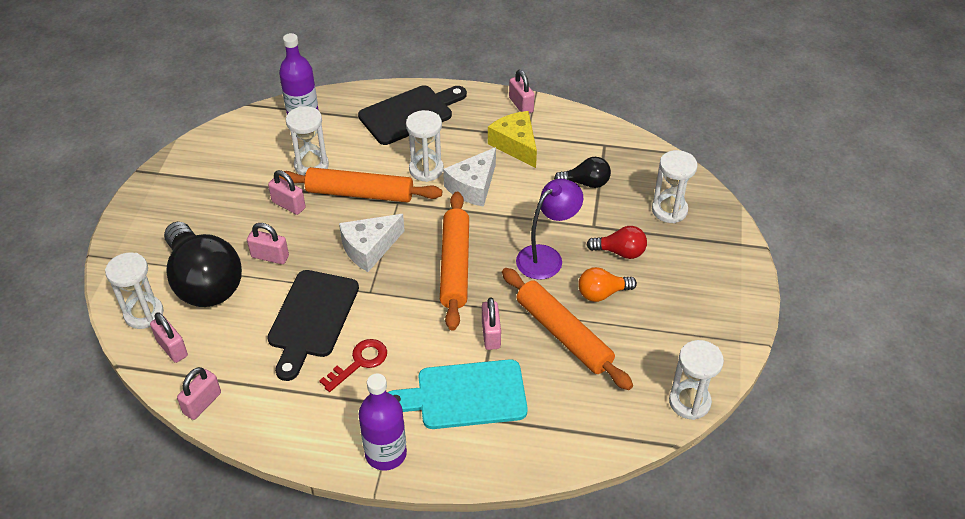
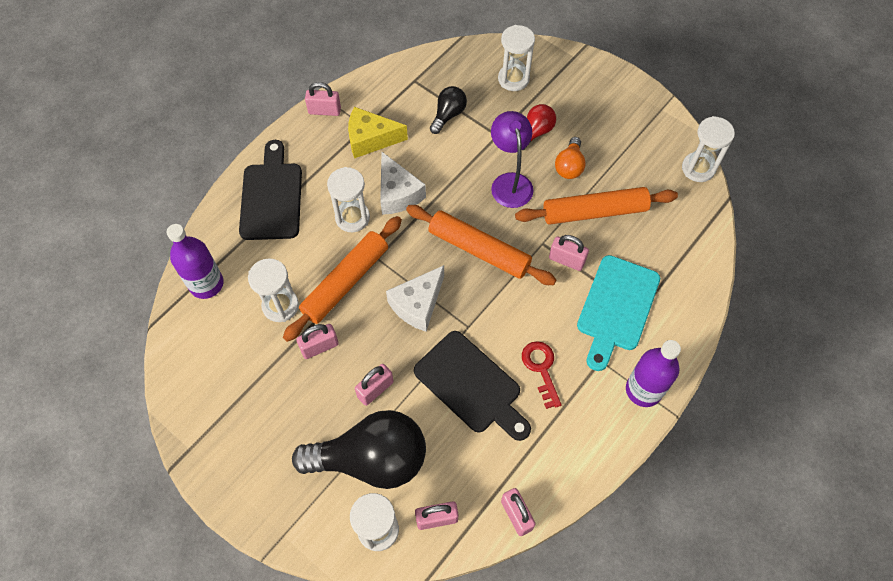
camera: 60 degrees left, 15 degrees up
white cheese [339,214,405,272] -> white cheese turned 45 degrees clockwise [386,265,444,332]

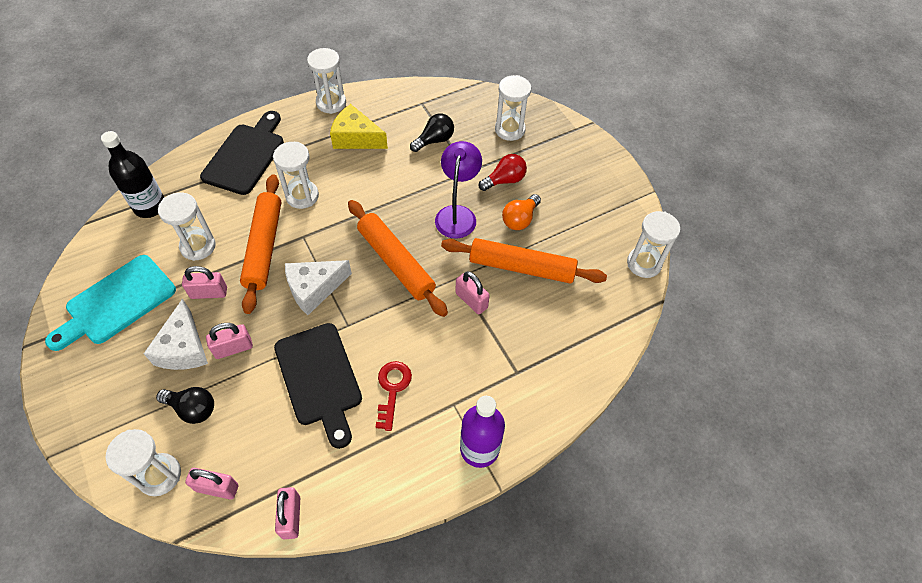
camera: 20 degrees right, 5 degrees down
purple bottle [167,224,224,299] -> black bottle [101,131,164,218]
orange rolling pin [283,216,402,342] -> orange rolling pin turned 60 degrees counterclockwise [240,174,281,314]
black light bulb [292,410,426,489] -> black light bulb [156,387,214,424], size x0.48
pink padlock [305,82,341,116] -> white hourglass [307,48,346,114]
white cheese [380,152,426,215] -> white cheese moved to [144,298,208,370]
turquoise cutting board [577,255,660,371] -> turquoise cutting board moved to [45,255,176,351]

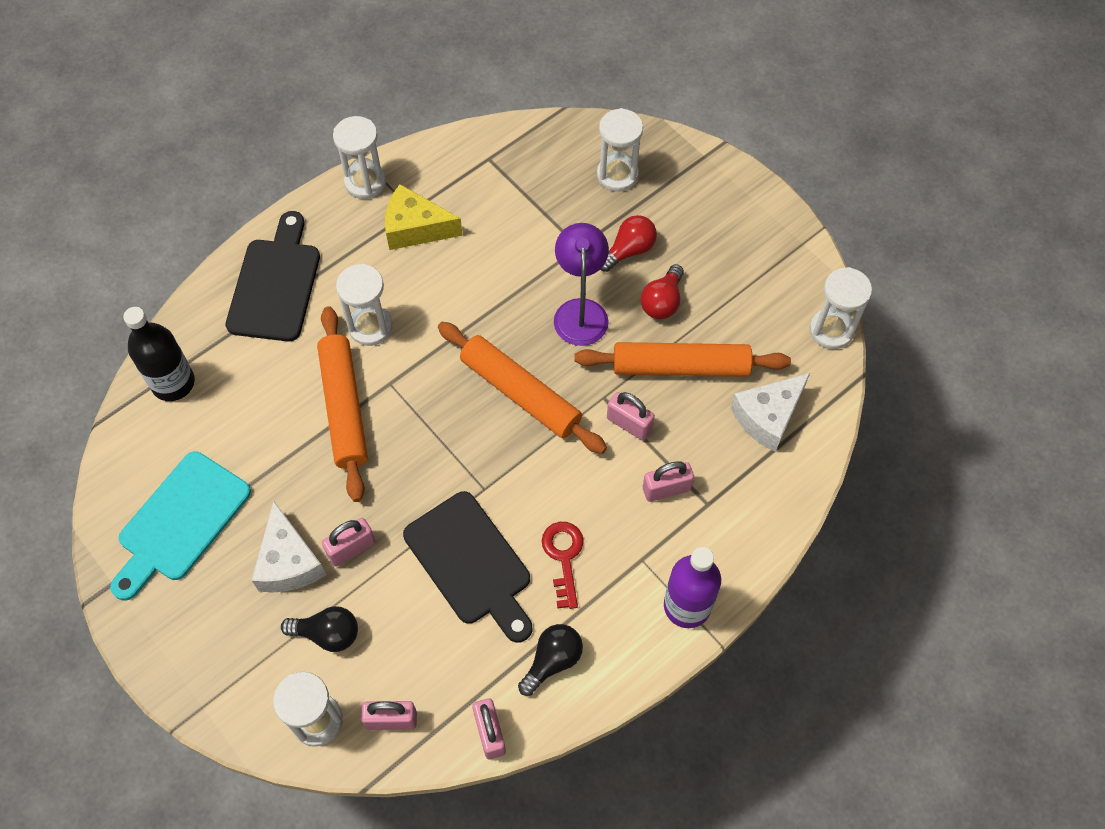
camera: 10 degrees left, 5 degrees up
white hourglass [158,192,216,261] -> none
pink padlock [182,266,227,299] -> pink padlock moved to [643,461,694,502]
white cheese [285,260,352,315] -> white cheese moved to [730,373,810,452]
black light bulb [410,114,454,152] -> black light bulb moved to [518,624,583,696]
orange light bulb [502,194,541,230] -> red light bulb [641,264,684,319]

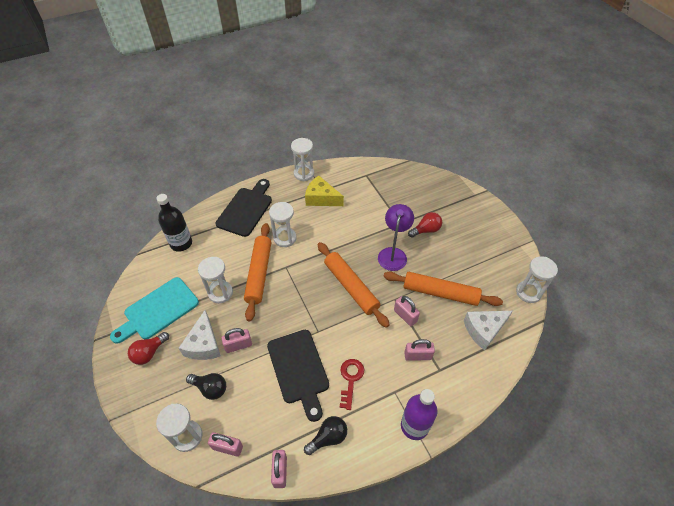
camera: 15 degrees right, 10 degrees down
white hourglass [597,108,643,192] -> white hourglass moved to [198,257,233,303]
red light bulb [641,264,684,319] -> red light bulb moved to [128,332,169,365]

